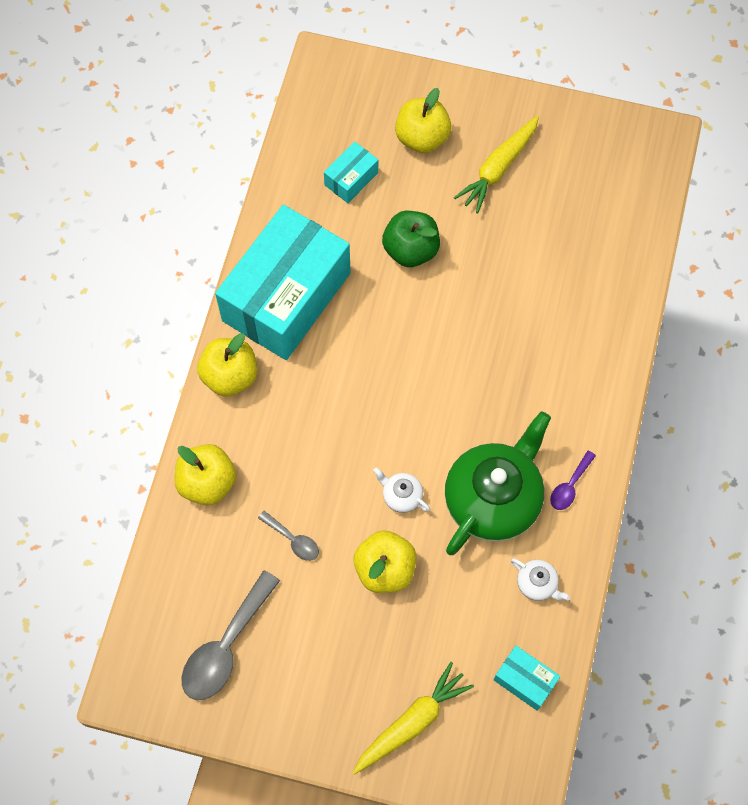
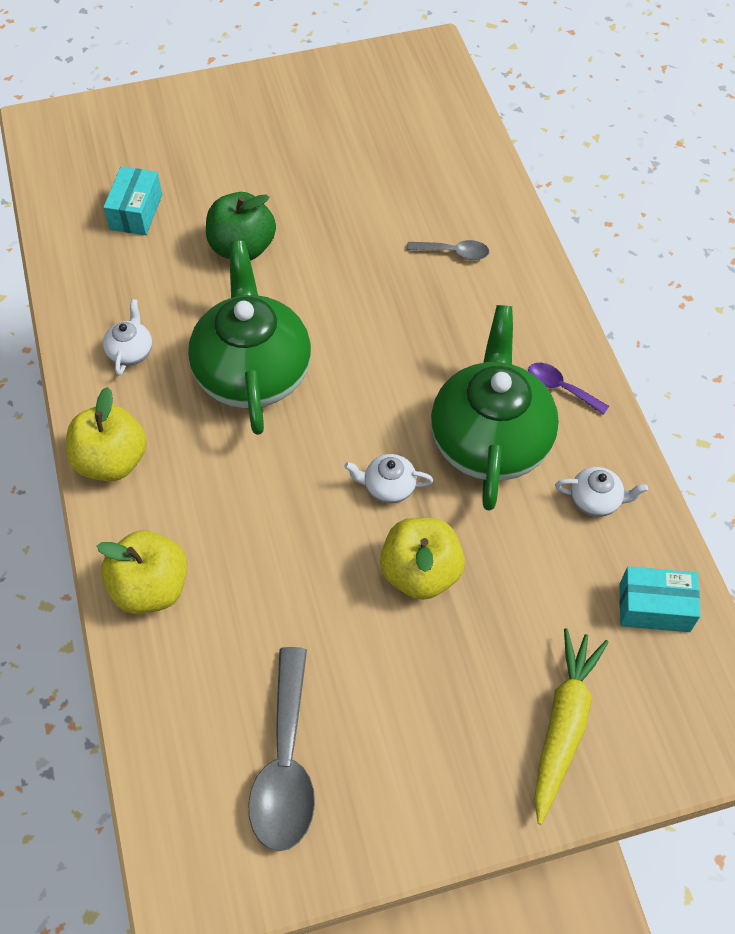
camera: 30 degrees left, 10 degrees down
turquoise box [215,205,351,360] -> white teapot [103,299,152,376]
grey spoon [258,511,319,561] -> grey spoon moved to [407,240,489,260]
yellow apple [395,88,452,153] -> none
yellow carrot [454,115,539,213] -> none
purple spoon [550,450,596,510] -> purple spoon turned 120 degrees clockwise [528,363,609,415]
none -> green teapot [188,241,311,435]

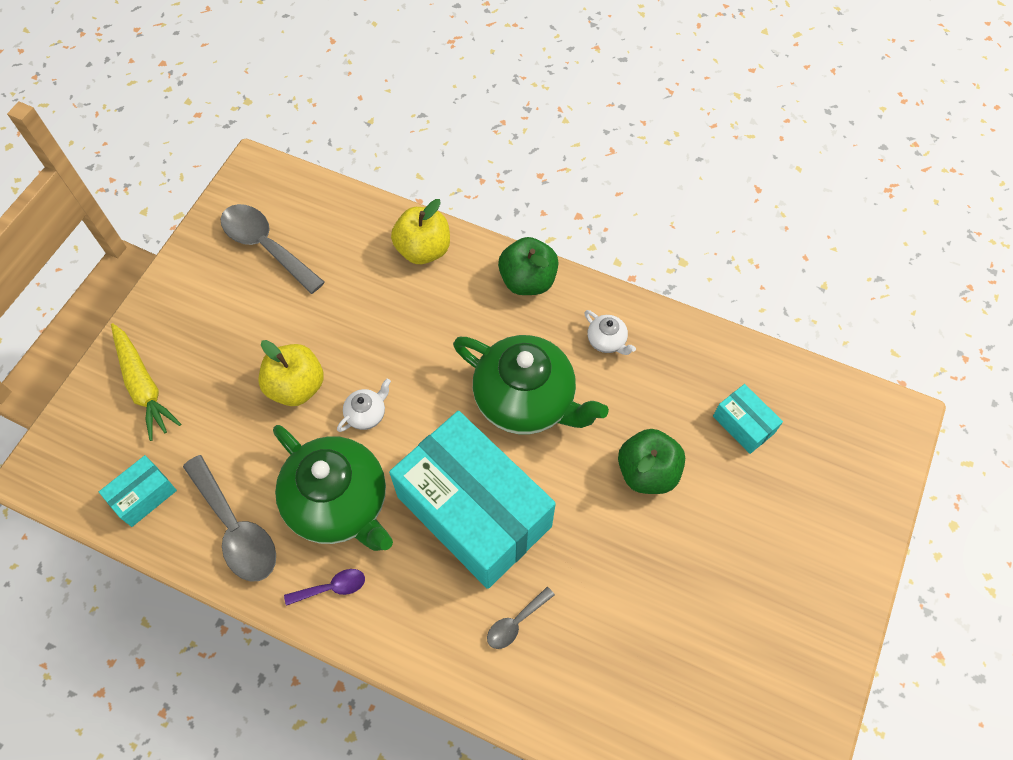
camera: 130 degrees right, 5 degrees up
yellow apple [66,387,147,481] -> green apple [498,237,559,295]
white teapot [555,467,648,517] -> grey spoon [183,455,276,581]
none -> turquoise box [389,411,556,589]

